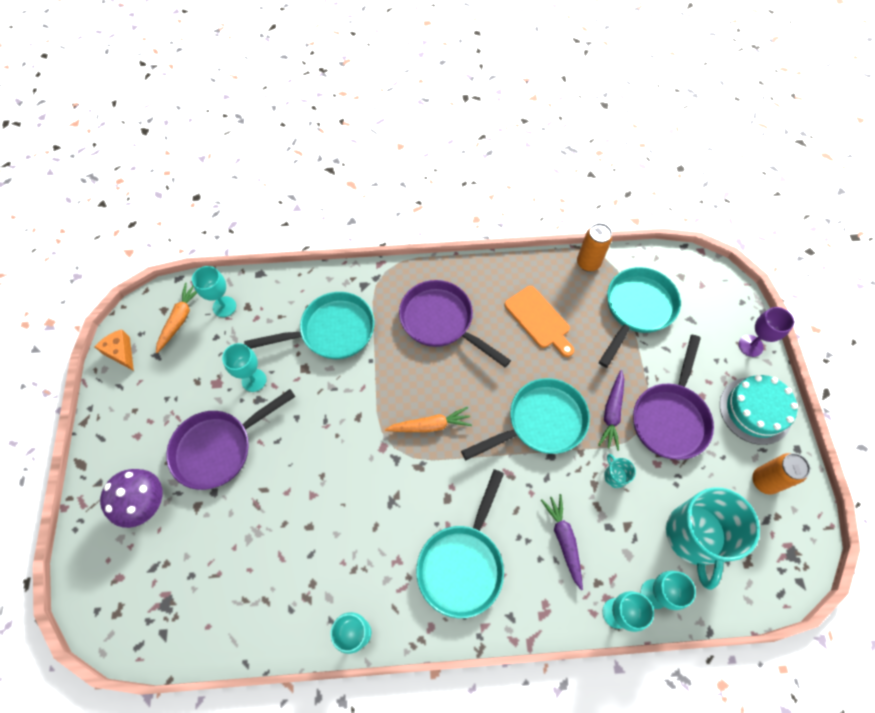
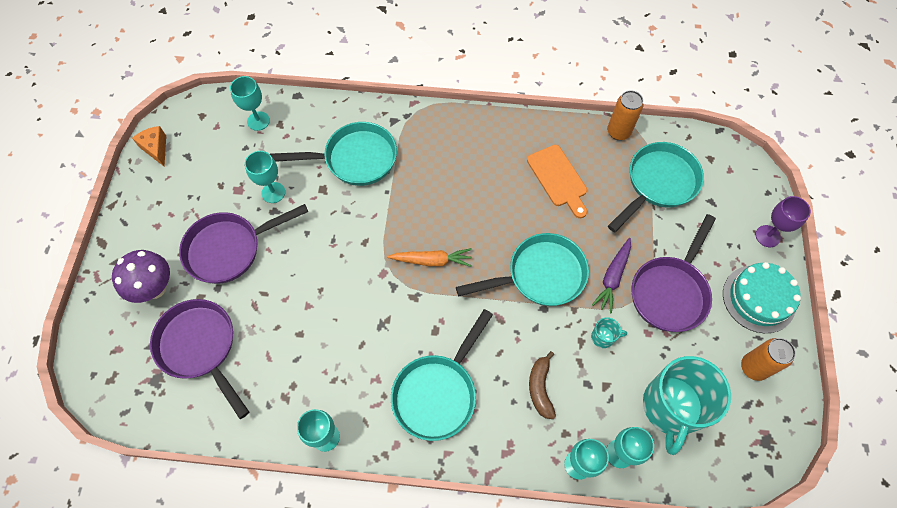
camera: 10 degrees right, 0 degrees up
orange carrot [156,283,197,353] -> none
purple pan [399,280,511,367] -> purple pan moved to [150,299,249,419]
purple carrot [541,494,583,590] -> brown banana [529,351,556,419]
turquoise mug [604,454,636,488] -> turquoise mug turned 105 degrees clockwise [591,317,627,348]

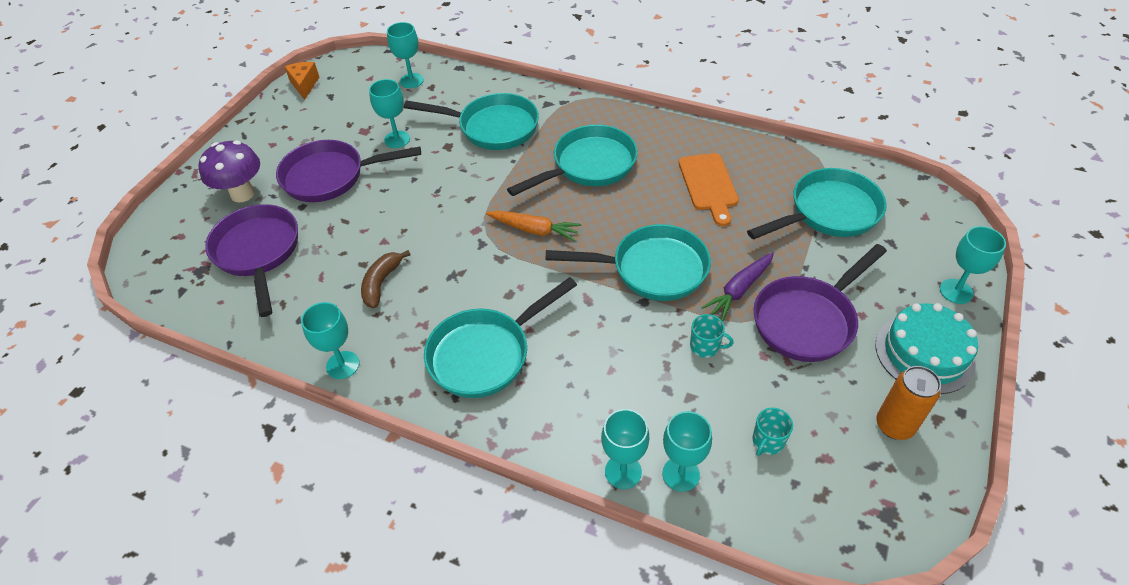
camera: 20 degrees right, 15 degrees down
brown banana [529,351,556,419] -> brown banana moved to [361,250,411,308]
orange can [607,90,643,140] -> none
turquoise mug [643,356,731,455] -> turquoise mug [752,408,793,456], size x0.40
purple goblet [755,196,811,247] -> turquoise goblet [940,226,1006,304]
none -> turquoise pan [507,125,638,196]

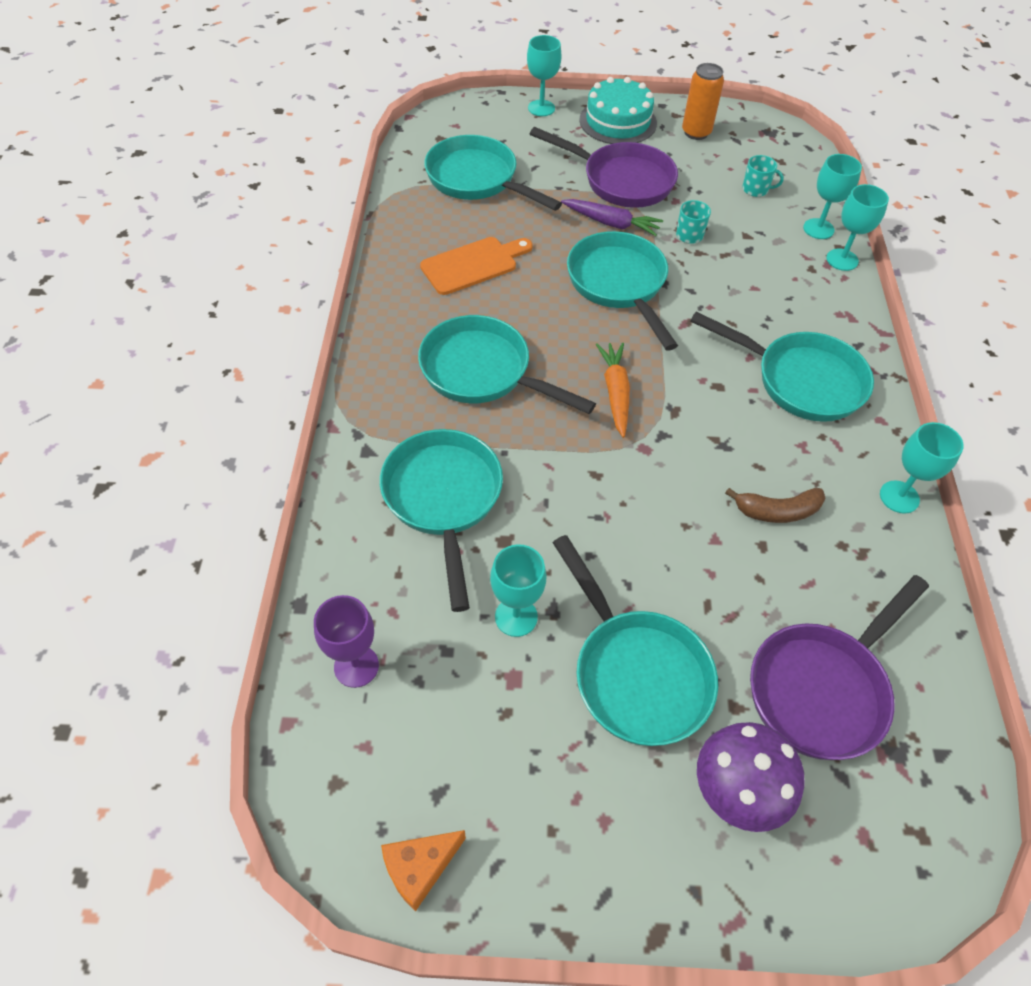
camera: 115 degrees left, 5 degrees up
purple pan [276,140,421,202] -> turquoise pan [552,535,718,746]
turquoise goblet [387,22,424,88] -> purple goblet [314,595,379,688]

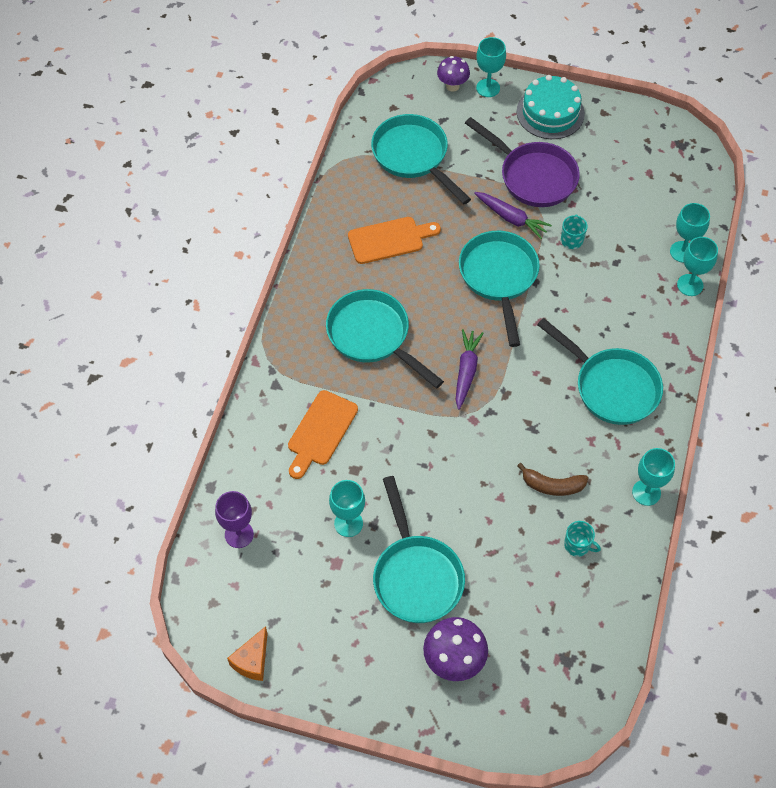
camera: 15 degrees right, 5 degrees up
turquoise pan [380,429,503,612] -> orange cutting board [288,390,358,479]
orange cheese [381,830,466,911] -> orange cheese turned 45 degrees counterclockwise [227,626,268,681]
orange carrot [596,343,630,438] -> purple carrot [456,329,483,410]
orange can [682,63,724,140] -> none
turquoise mug [742,155,784,197] -> turquoise mug moved to [564,521,601,557]
purple pan [750,575,929,760] -> none
none -> purple mushroom [437,56,470,92]

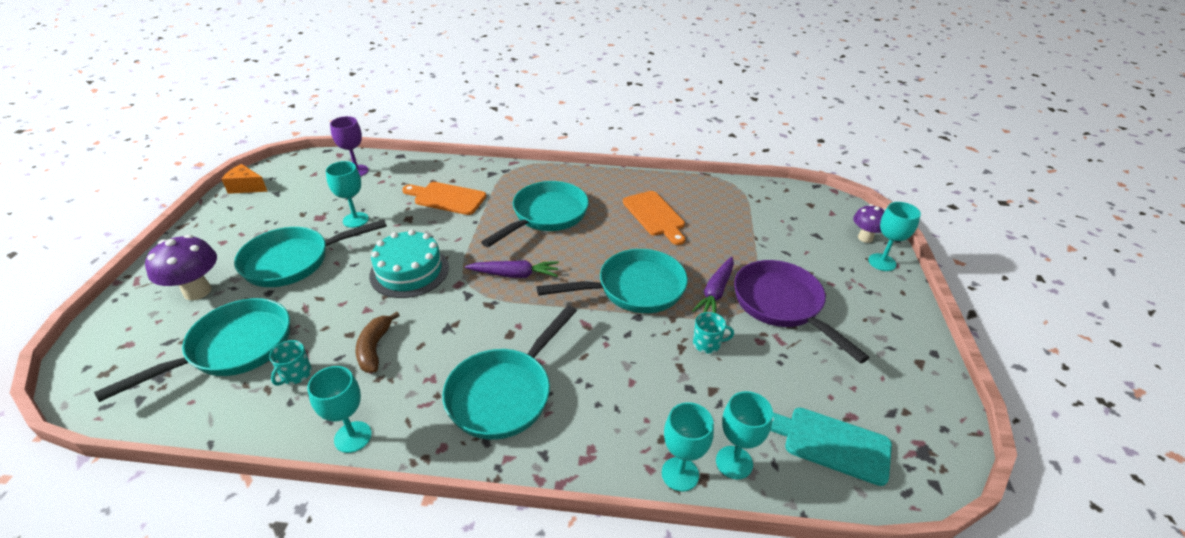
camera: 80 degrees right, 20 degrees down
turquoise pan [371,114,471,204] -> turquoise pan moved to [94,298,290,402]
purple pan [465,117,580,207] -> purple pan turned 120 degrees clockwise [734,260,870,363]
turquoise cake [517,75,585,139] -> turquoise cake moved to [369,230,449,298]
none -> turquoise cutting board [771,408,892,486]

